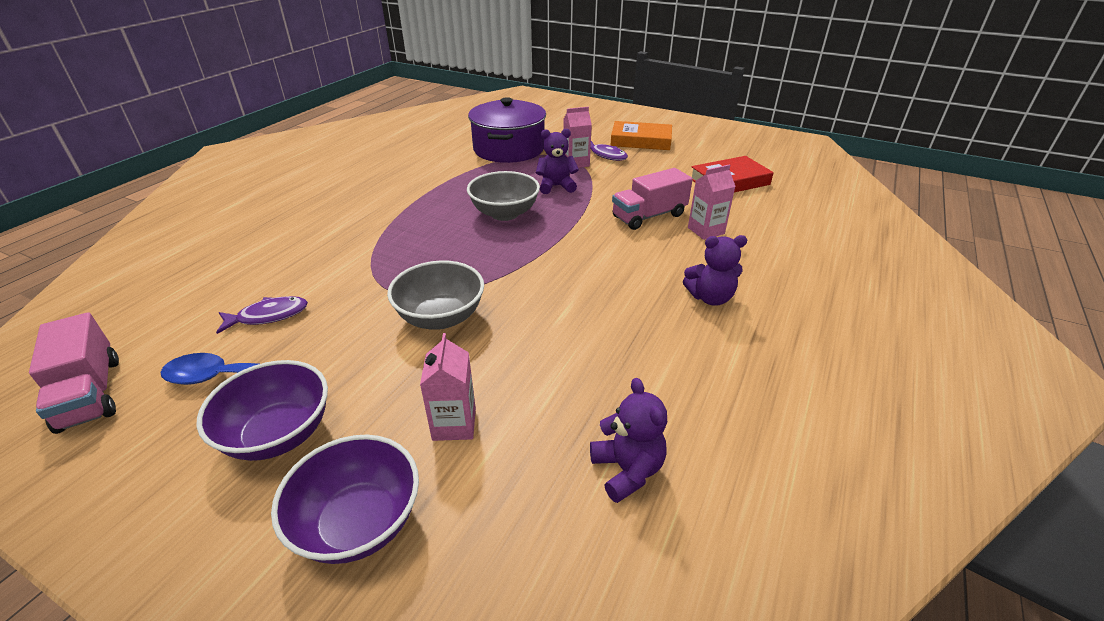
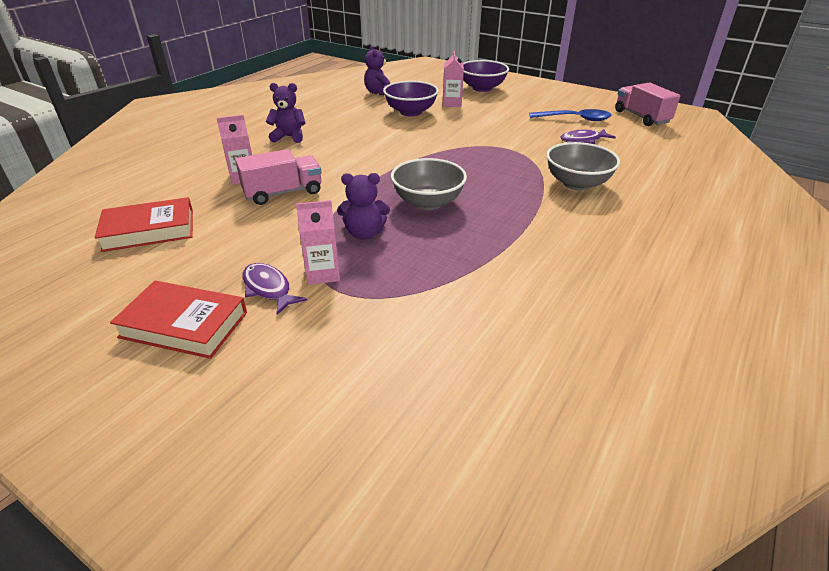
camera: 175 degrees left, 0 degrees up
purple bowl [197,360,328,461] -> purple bowl moved to [383,81,439,116]
grey bowl [387,260,484,330] -> grey bowl moved to [546,142,620,191]
purple pot [468,97,546,163] -> none
orange book [610,121,672,150] -> red book [110,281,247,359]

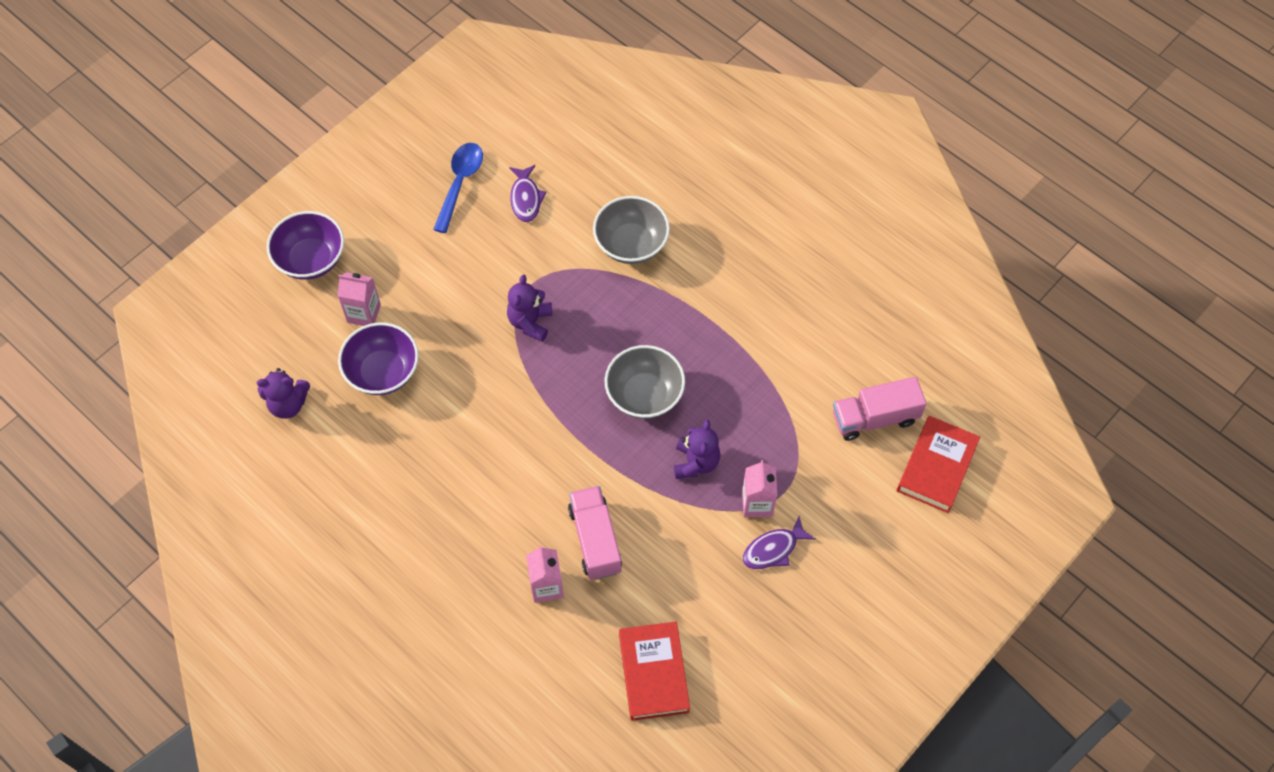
camera: 80 degrees left, 25 degrees up
red book [110,281,247,359] -> red book moved to [897,416,980,513]
purple teddy bear [266,83,305,143] -> purple teddy bear moved to [507,275,552,342]
pink truck [615,83,680,126] -> pink truck moved to [833,377,927,441]

